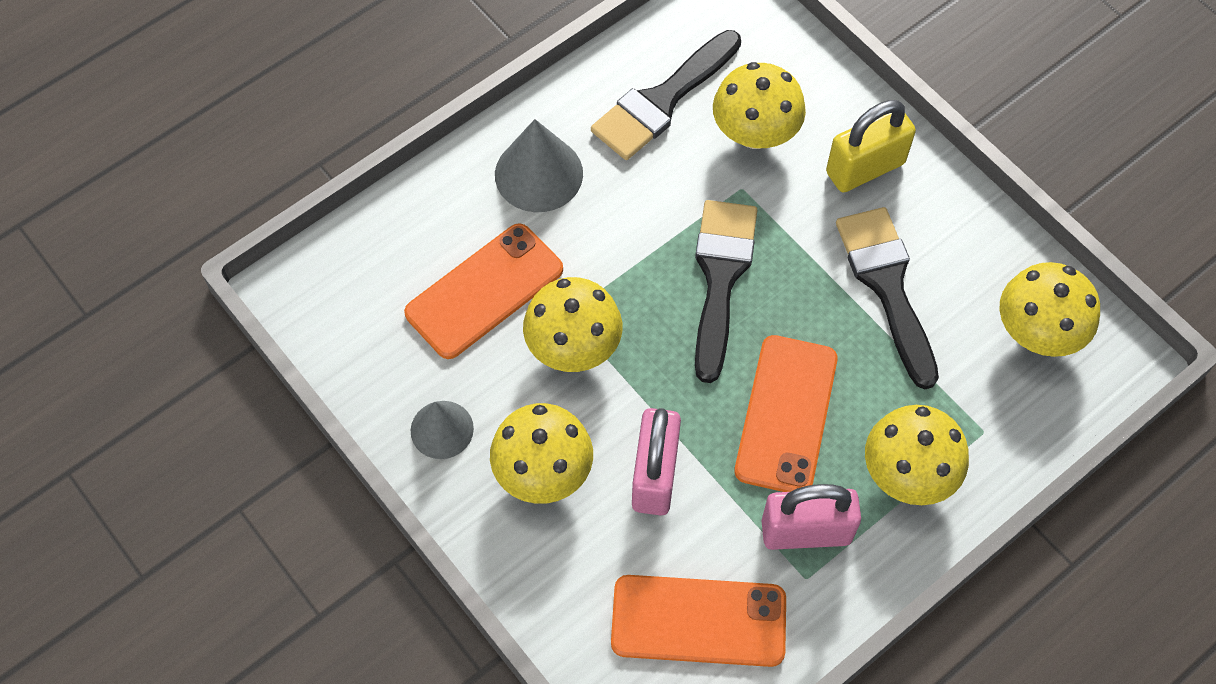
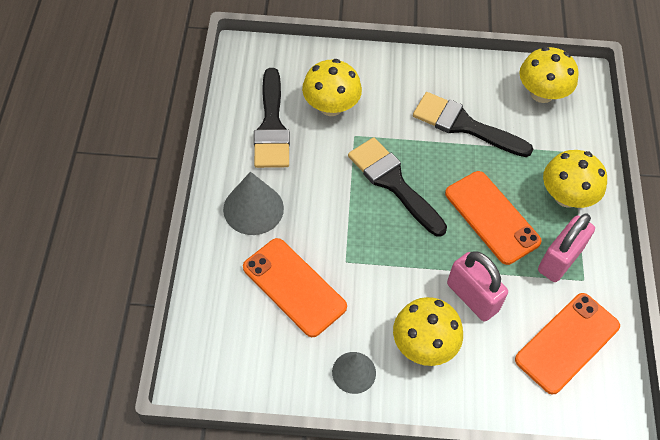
camera: 50 degrees left, 5 degrees down
orange phone [404,223,563,359] -> orange phone turned 45 degrees counterclockwise [243,238,347,337]
yellow mushroom [523,277,622,372] -> none
yellow padlock [826,100,916,192] -> none

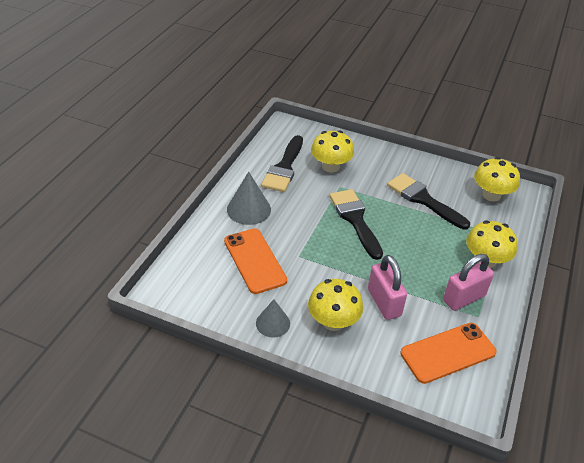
camera: 20 degrees right, 15 degrees down
orange phone [445,171,542,265] -> none

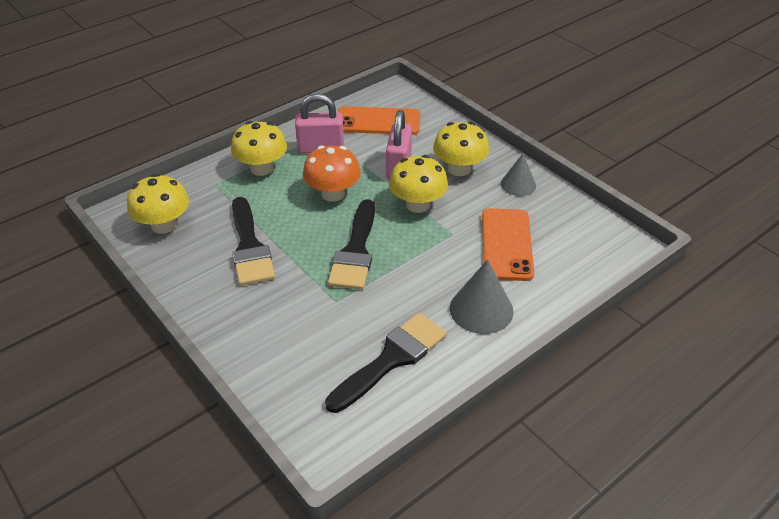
camera: 150 degrees left, 0 degrees up
yellow mushroom [311,130,354,173] -> yellow mushroom moved to [389,155,448,213]
none -> orange mushroom [303,145,361,202]

